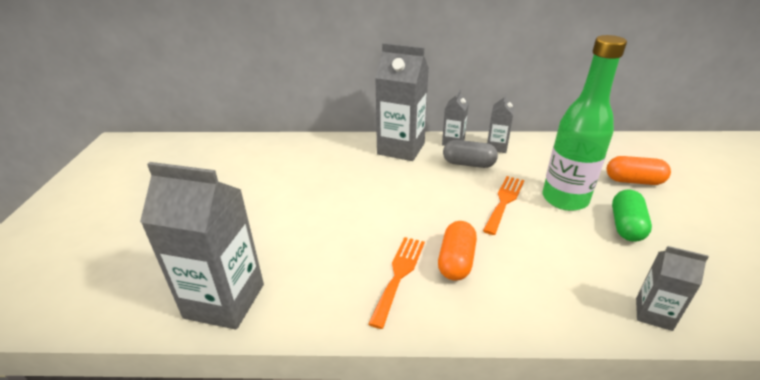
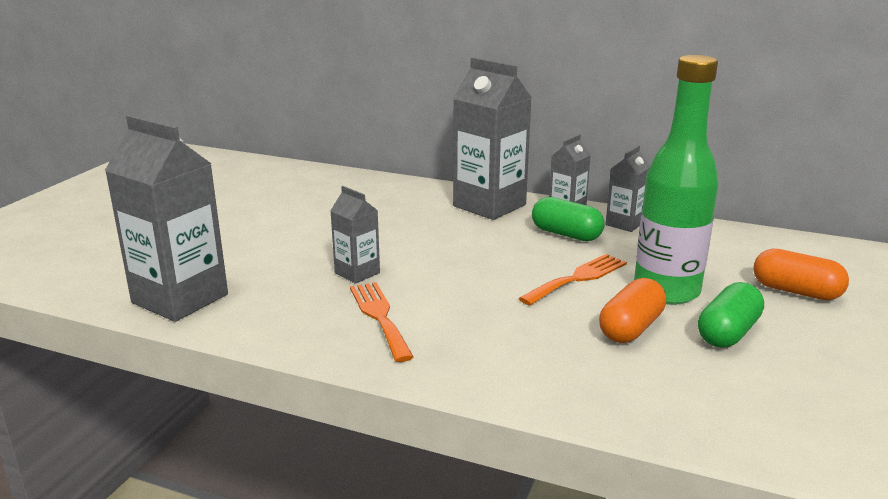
camera: 20 degrees right, 10 degrees down
orange fork [368,237,425,329] -> orange fork turned 60 degrees counterclockwise [350,282,414,362]
orange capsule [438,221,477,281] -> orange capsule moved to [599,278,666,343]
grey capsule [443,140,498,168] -> green capsule [532,197,605,241]
grey carton [636,246,709,331] -> grey carton moved to [330,186,380,284]

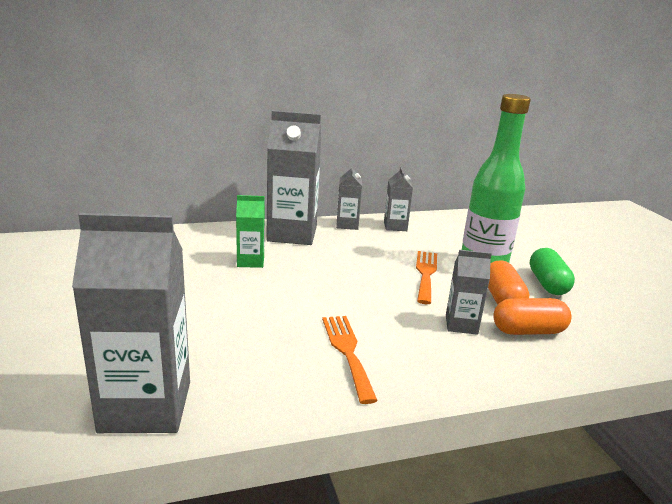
camera: 40 degrees left, 0 degrees up
grey carton [330,186,380,284] -> grey carton moved to [446,250,492,335]
orange fork [350,282,414,362] -> orange fork turned 45 degrees clockwise [322,316,378,404]
green capsule [532,197,605,241] -> none
orange capsule [753,249,849,300] -> orange capsule moved to [493,298,571,335]
none -> green carton [236,195,265,268]

